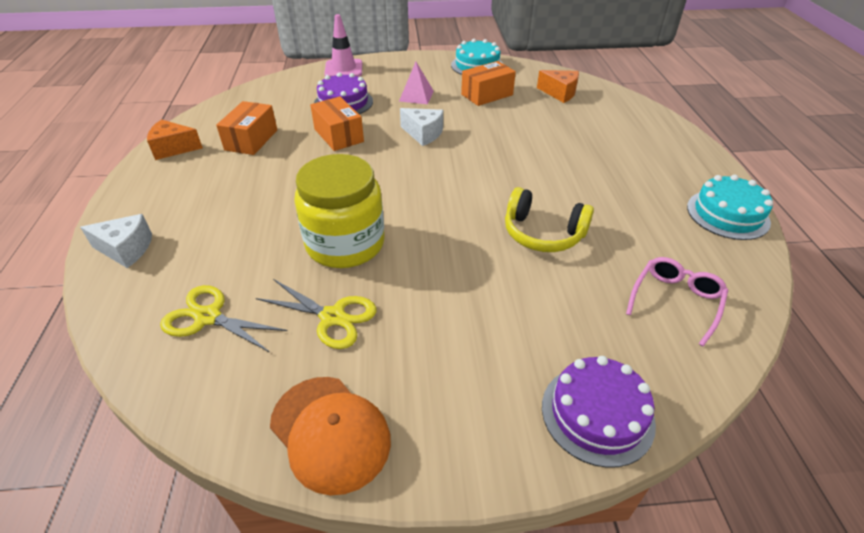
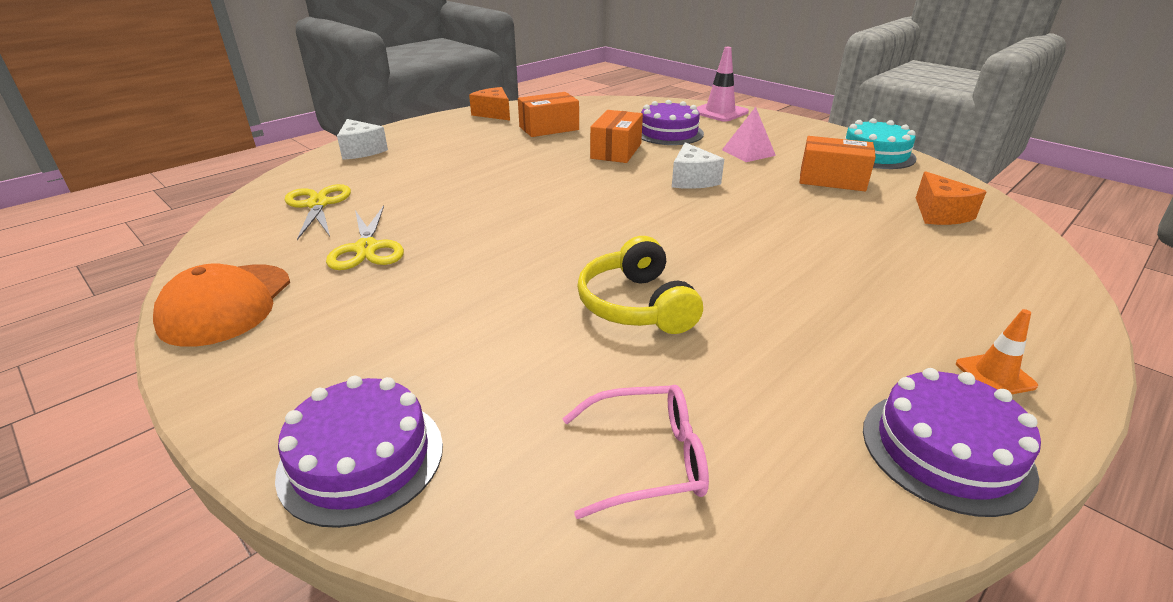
camera: 50 degrees right, 10 degrees down
yellow jar [294,154,385,268] -> none
turquoise cake [687,175,773,240] -> purple cake [863,368,1041,517]
none -> orange traffic cone [956,309,1038,394]

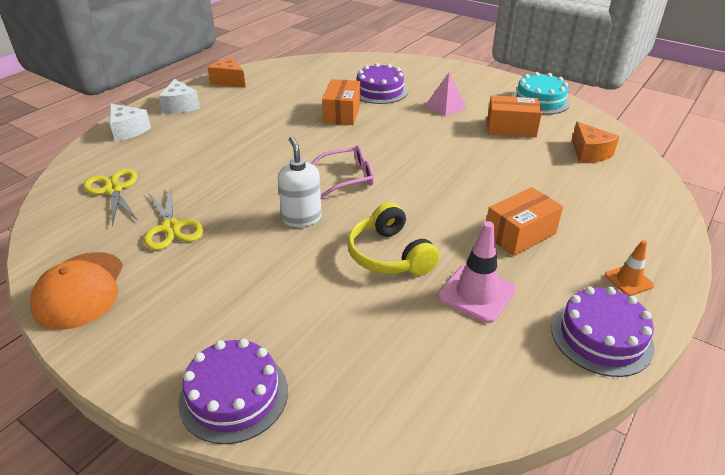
camera: 10 degrees left, 5 degrees up
orange box [518,92,579,137] -> orange box moved to [486,187,563,256]
pink glasses [562,385,709,519] -> pink glasses moved to [311,145,374,198]
white cheese [672,142,724,189] -> white cheese moved to [159,79,200,114]
pink traffic cone [697,47,749,122] -> pink traffic cone moved to [438,221,516,323]
none -> white soap dispenser [278,136,322,227]

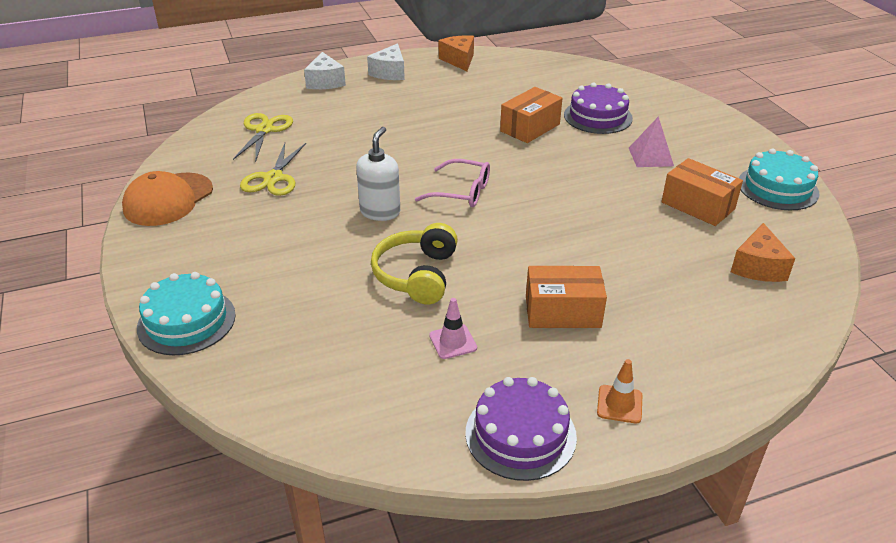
camera: 35 degrees right, 0 degrees up
purple cake [178,339,288,444] -> turquoise cake [137,272,236,355]
pink traffic cone [438,221,516,323] -> pink traffic cone [429,298,477,359], size x0.59

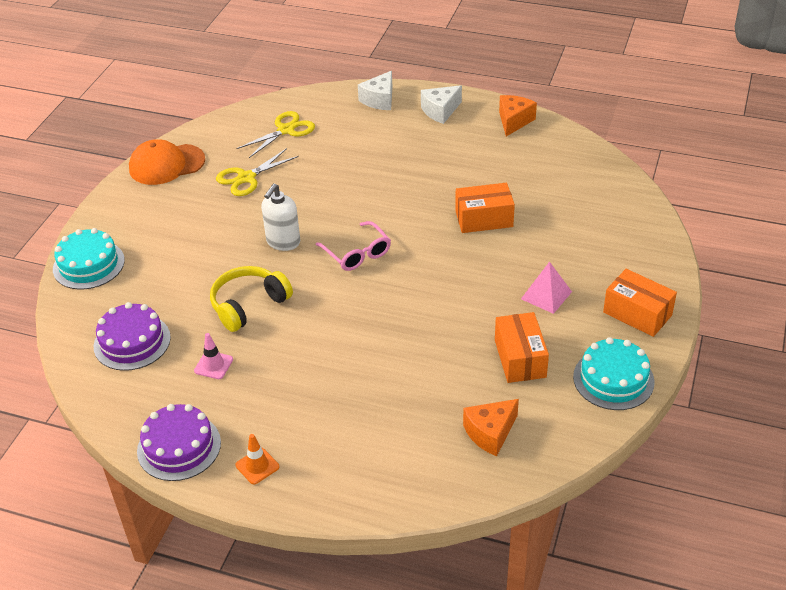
camera: 40 degrees right, 5 degrees up
white soap dispenser [356,127,400,221] -> white soap dispenser turned 150 degrees clockwise [261,184,300,251]
orange box [526,266,607,328] -> orange box moved to [603,269,677,337]
purple cake [564,82,633,134] -> purple cake moved to [94,302,171,371]

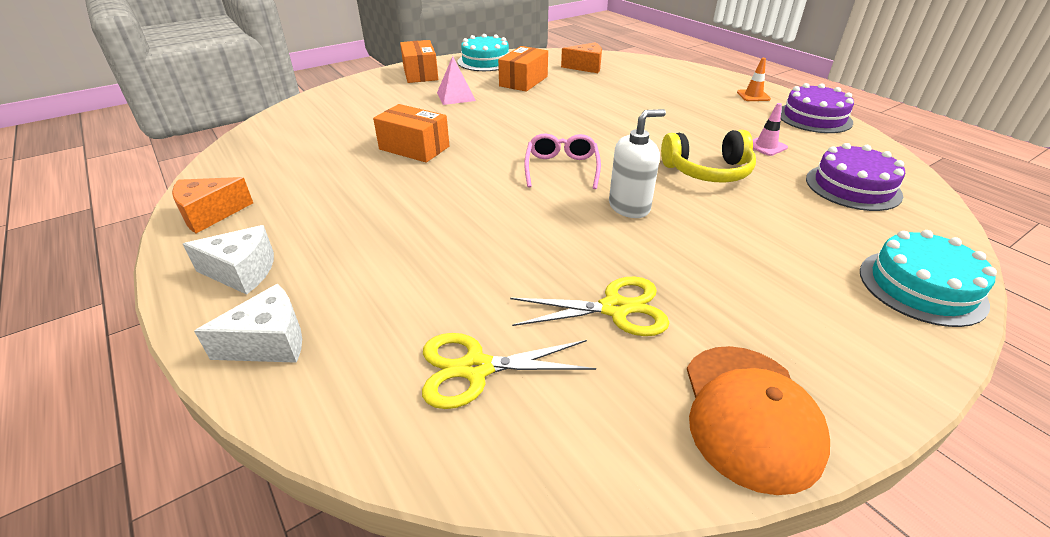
camera: 145 degrees left, 5 degrees down
orange cap [129,139,205,185] -> orange cap turned 75 degrees clockwise [687,346,830,495]

